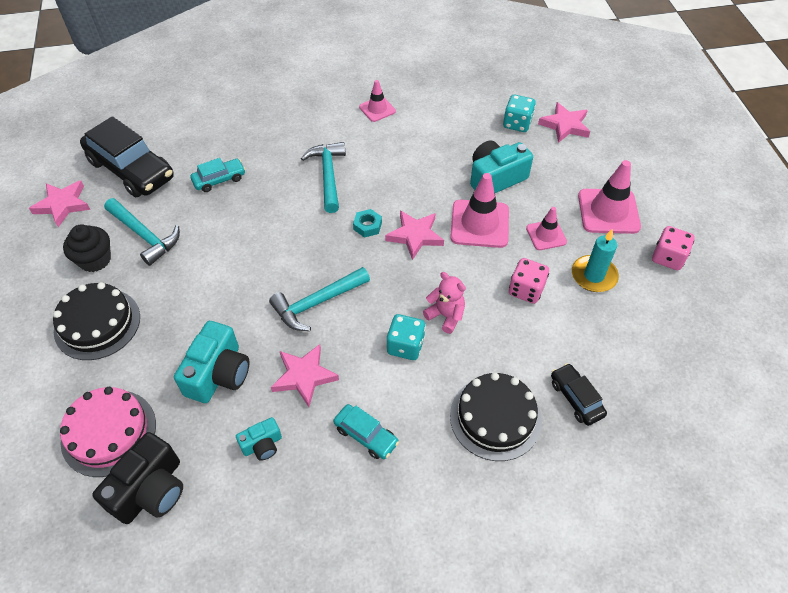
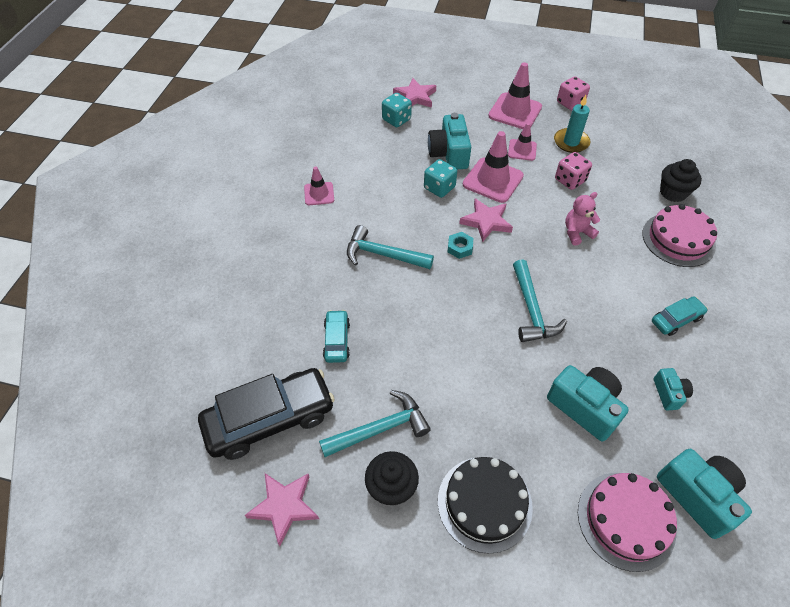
camera: 65 degrees left, 0 degrees up
black camera [92,432,183,524] -> turquoise camera [657,449,752,539]
pink star [271,344,339,407] -> none
turquoise dice [386,314,425,360] -> turquoise dice moved to [424,159,457,198]
black cake [450,372,542,461] -> pink cake [642,204,717,267]
black car [551,363,607,426] -> black cupcake [660,159,702,202]

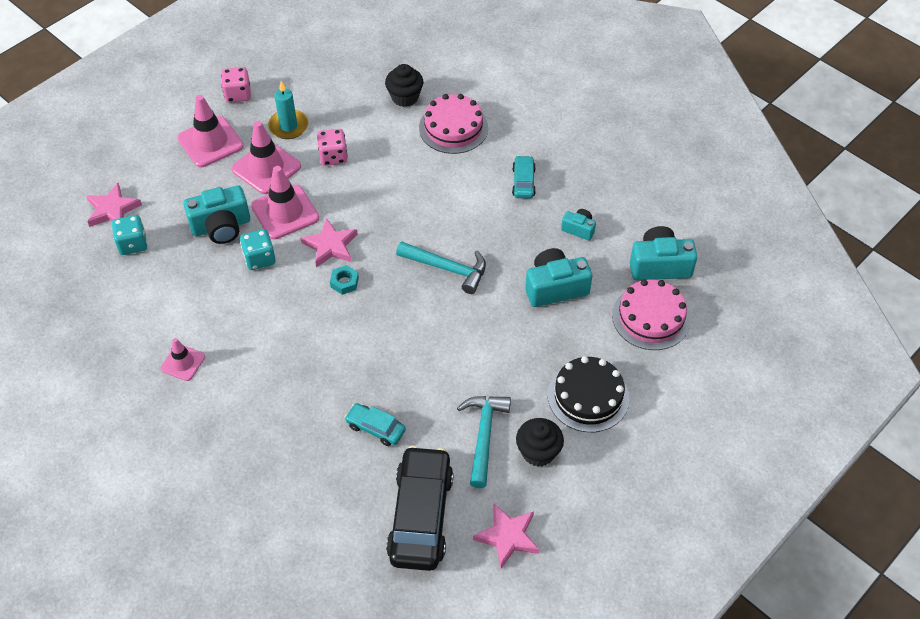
camera: 60 degrees left, 0 degrees up
turquoise hammer [347,225,434,269] -> none
turquoise camera [428,113,471,169] -> turquoise camera turned 45 degrees counterclockwise [183,185,250,244]
pink traffic cone [508,123,537,161] -> pink traffic cone [232,121,301,194], size x1.72
pink teddy bear [565,192,600,246] -> none

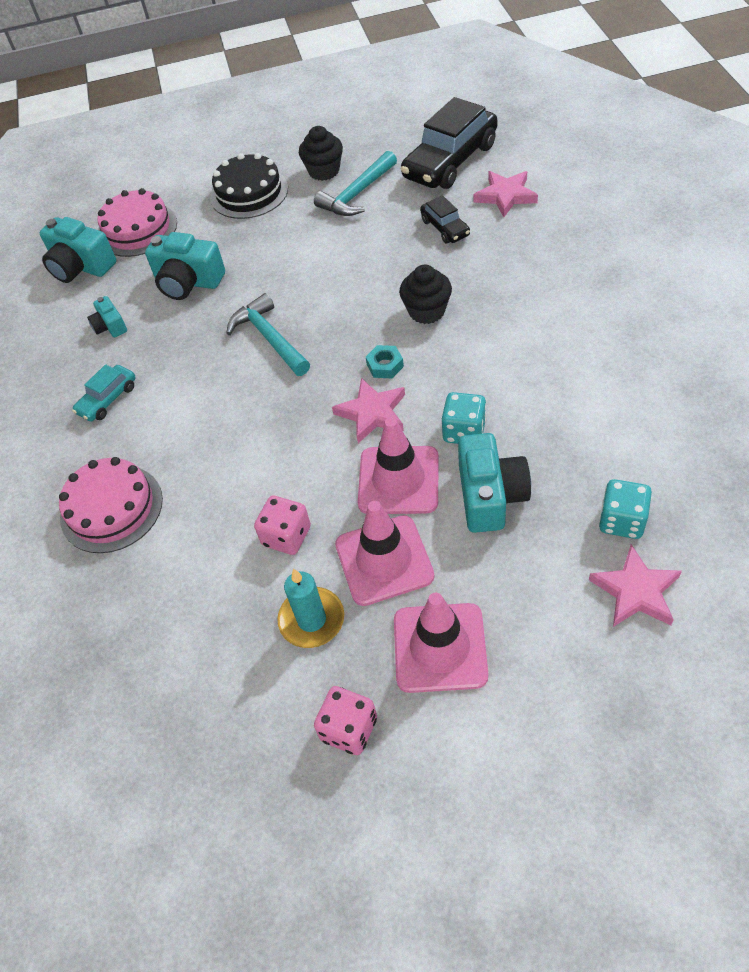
camera: 140 degrees left, 0 degrees up
pink traffic cone [161,338,205,381] -> none
turquoise camera [183,185,250,244] -> turquoise camera turned 75 degrees clockwise [458,433,531,533]
turquoise car [345,403,406,446] -> black car [420,195,470,243]
black cupcake [385,64,423,107] -> black cupcake moved to [399,265,452,324]
pink star [473,504,539,569] -> pink star moved to [473,171,538,217]

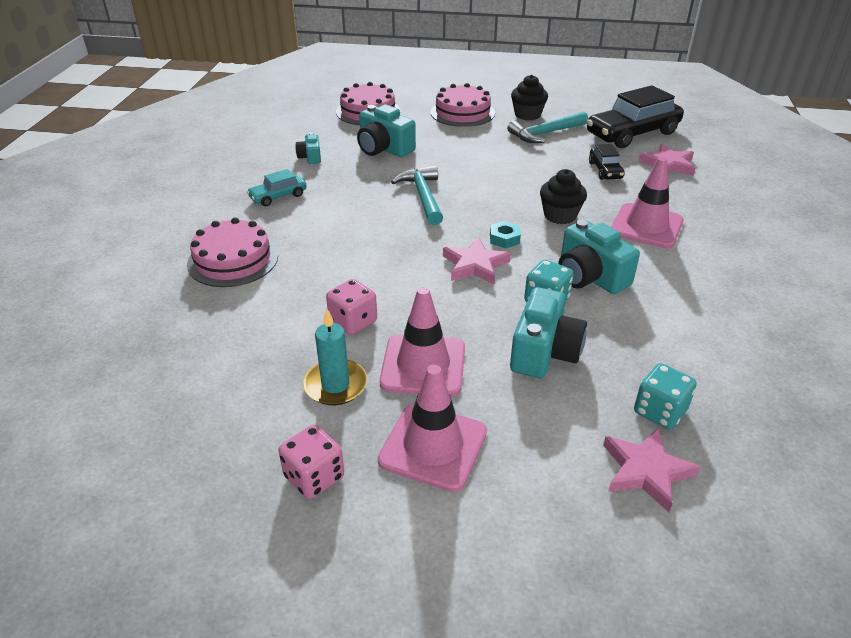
camera: 15 degrees right, 15 degrees down
turquoise camera [40,217,116,283] -> turquoise camera moved to [558,220,640,294]
black cake [210,153,288,219] -> pink cake [431,83,495,127]
pink traffic cone [358,417,439,514] -> pink traffic cone moved to [611,157,684,249]

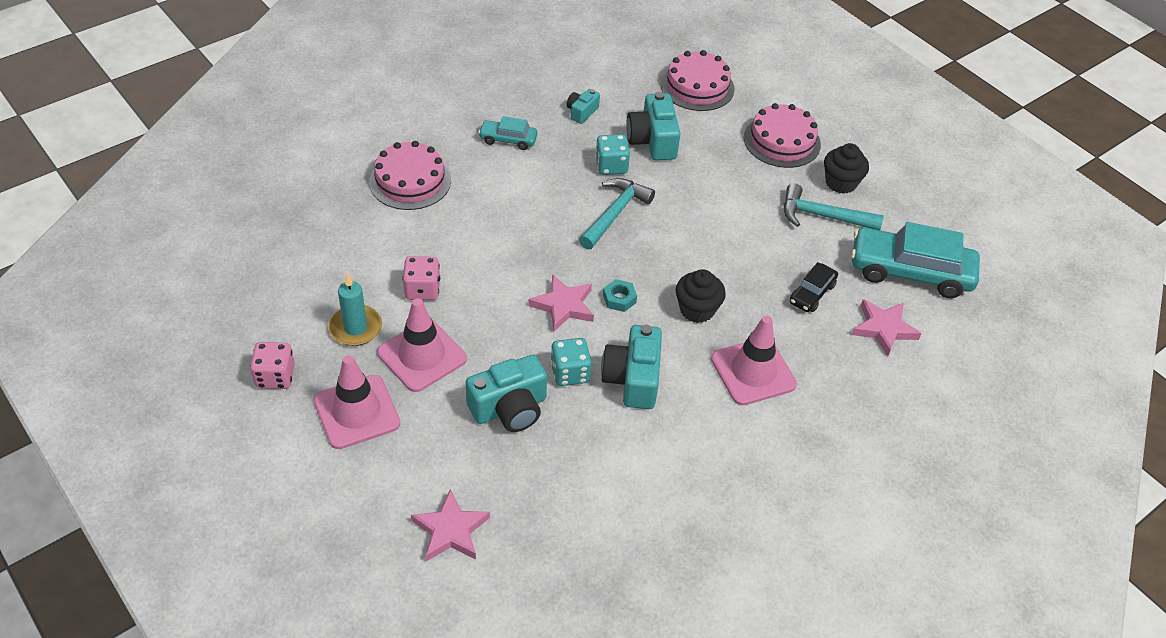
camera: 40 degrees right, 10 degrees up
black car [587,85,684,148] -> turquoise car [851,222,980,298]
turquoise dice [634,363,697,429] -> turquoise dice moved to [595,134,630,175]

